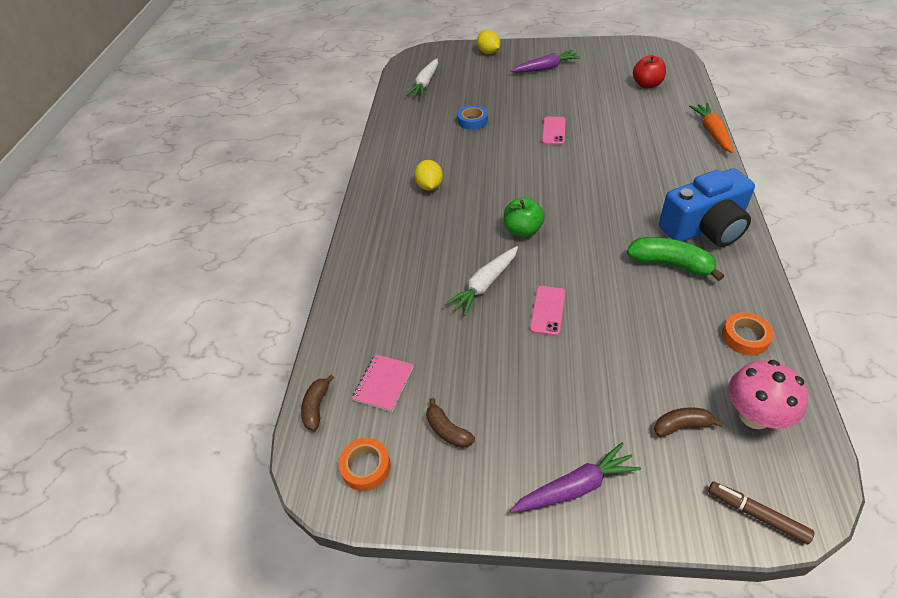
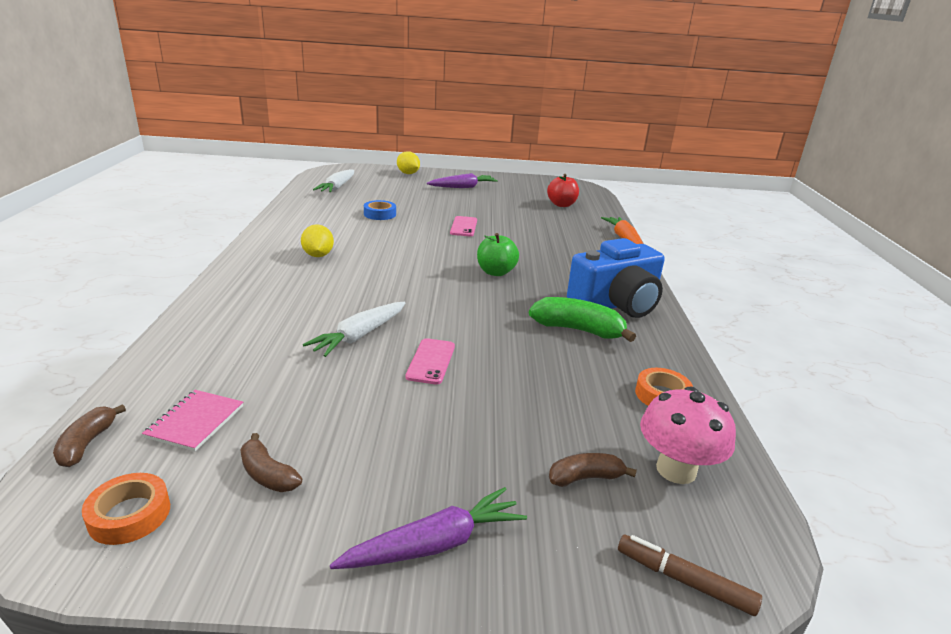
camera: 10 degrees left, 20 degrees down
green apple [504,197,545,237] -> green apple moved to [477,233,519,276]

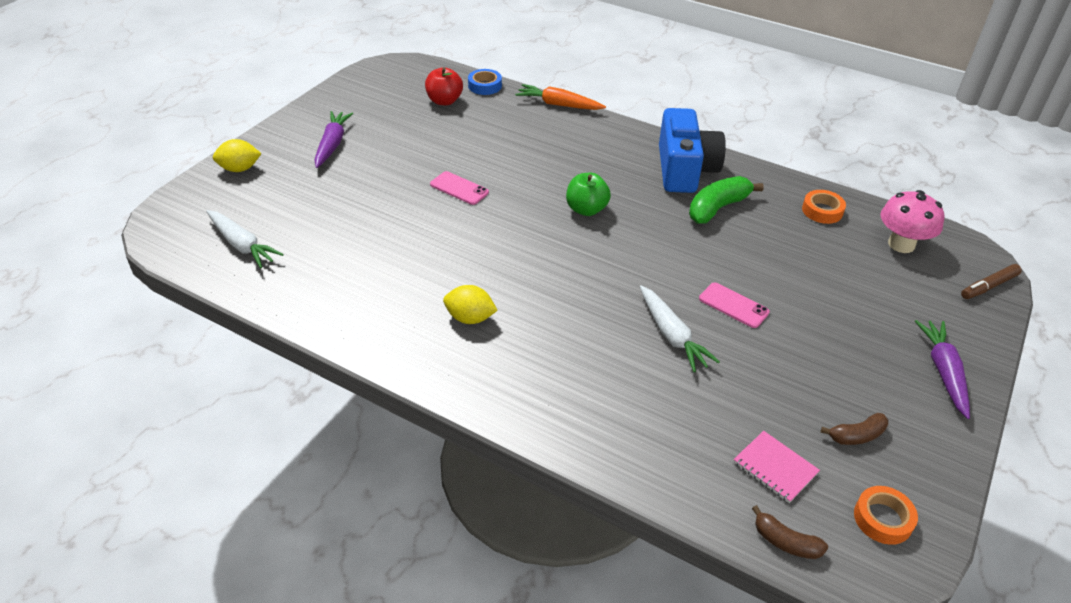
camera: 60 degrees left, 15 degrees up
blue tape [364,200,396,220] -> blue tape moved to [468,69,502,95]
brown banana [549,453,637,487] -> none

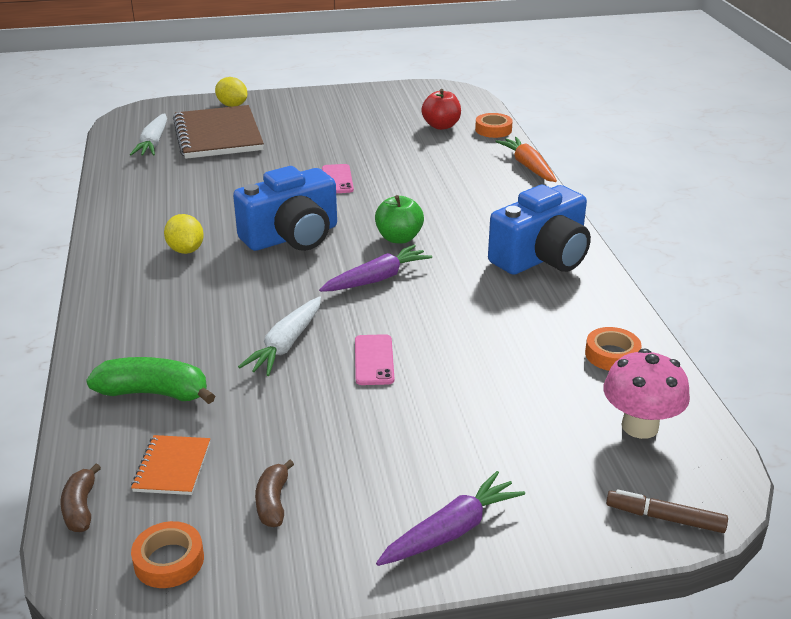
camera: 50 degrees right, 10 degrees down
purple carrot [314,111,353,168] -> purple carrot moved to [319,244,432,292]
blue tape [468,69,502,95] -> orange tape [475,113,513,138]
green banana [689,176,764,224] -> green banana moved to [86,357,215,404]
pink notebook [734,431,820,503] -> orange notebook [131,435,210,495]
brown banana [821,413,888,445] -> brown banana turned 60 degrees clockwise [255,460,294,527]
none -> brown notebook [173,105,264,159]
none -> blue camera [233,166,337,251]

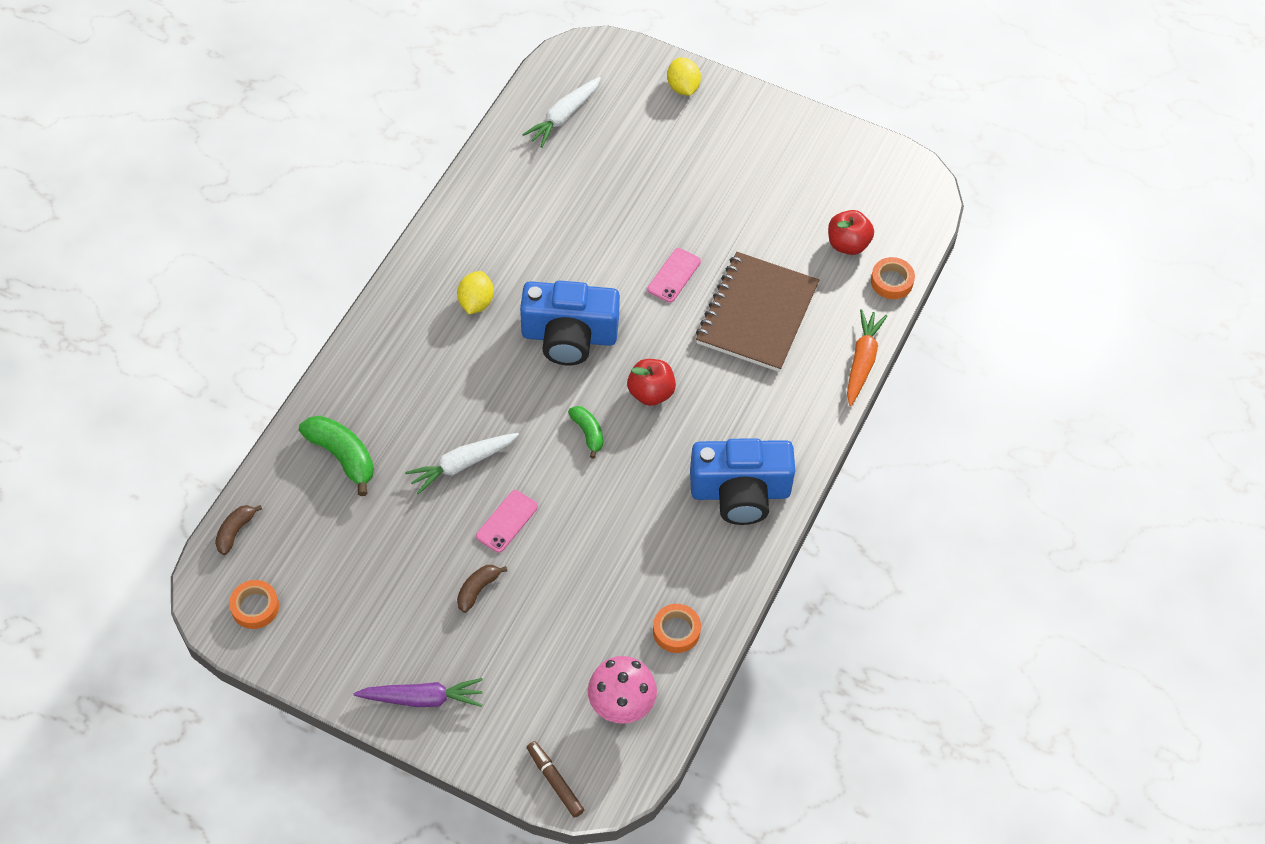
camera: 35 degrees right, 25 degrees up
orange notebook [131,435,210,495] -> none
brown notebook [173,105,264,159] -> brown notebook moved to [696,252,819,372]
brown banana [255,460,294,527] -> brown banana moved to [457,565,507,613]
purple carrot [319,244,432,292] -> green banana [568,406,603,459]
green apple [375,195,424,243] -> red apple [627,359,676,406]

